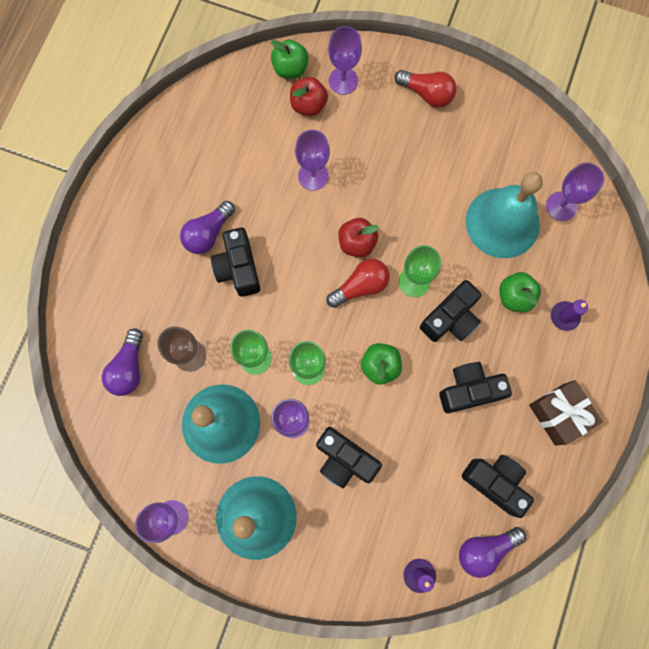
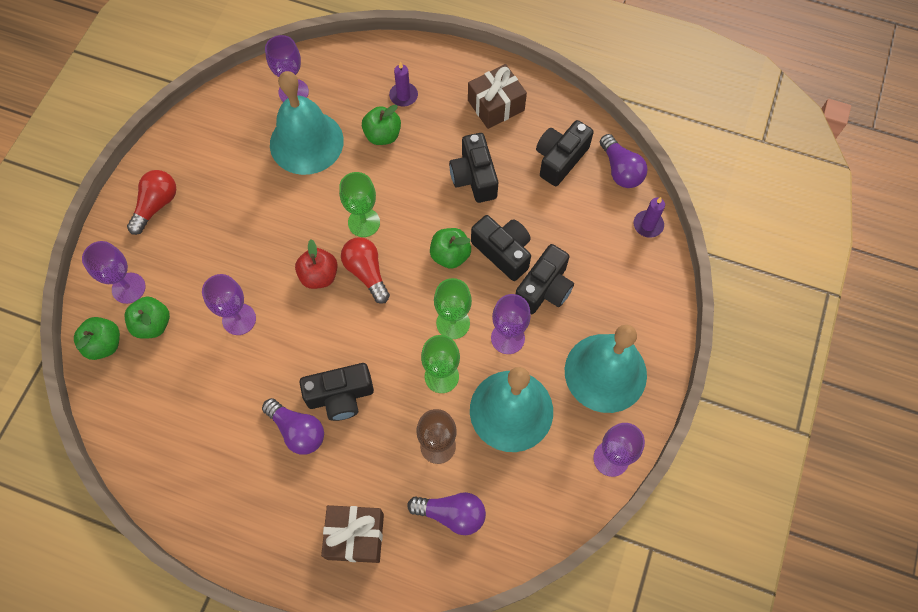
camera: 90 degrees left, 10 degrees down
red apple [290,77,328,116] -> green apple [125,297,170,339]
black camera [420,280,482,342] -> black camera moved to [471,215,531,281]
none -> brown gift [321,505,384,563]

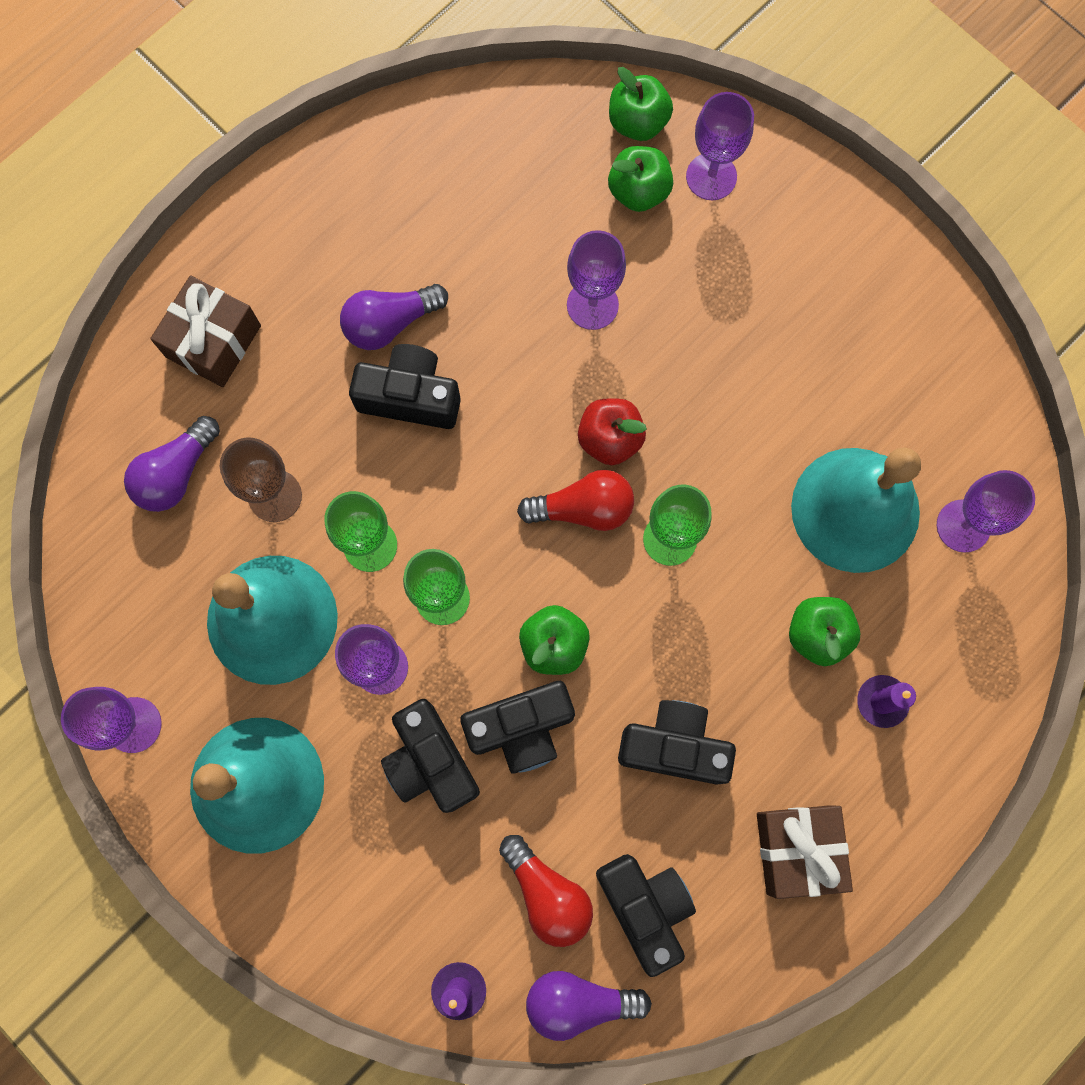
camera: 115 degrees right, 10 degrees up
red light bulb [127,170,176,235] -> red light bulb moved to [499,835,593,947]
black camera [299,363,374,421] -> black camera turned 90 degrees clockwise [349,344,461,429]

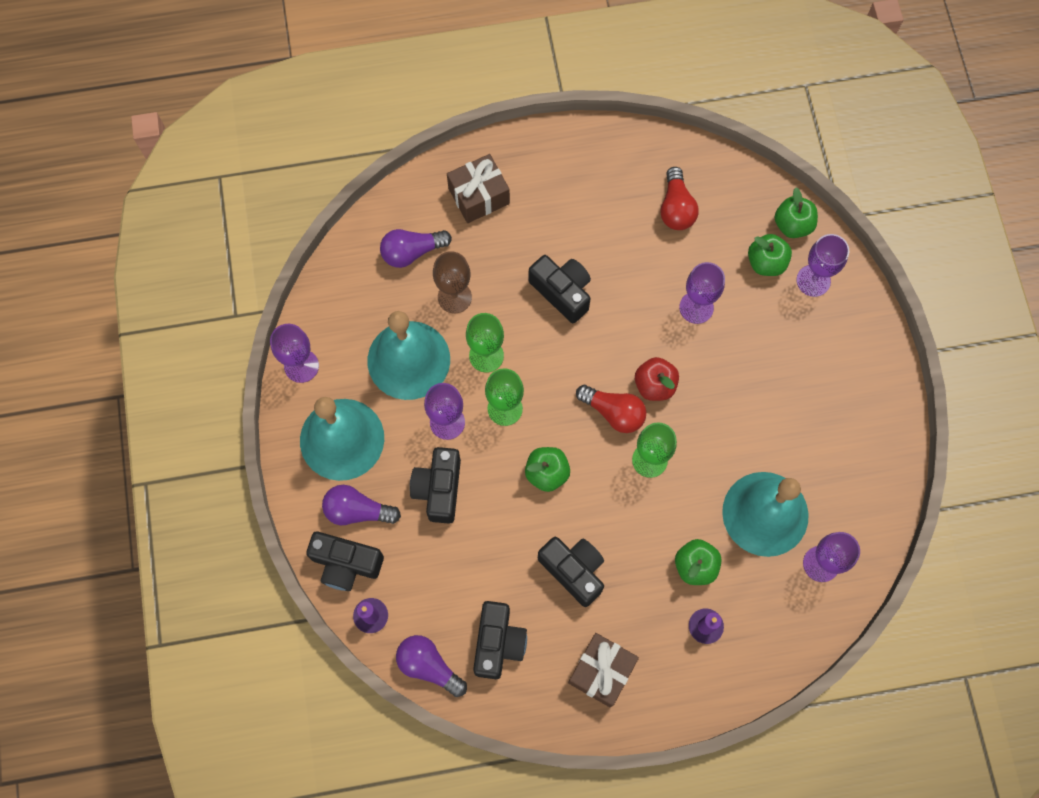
camera: 35 degrees right, 5 degrees down
purple light bulb [340,284,448,350] -> purple light bulb moved to [322,485,401,525]
black camera [460,681,575,774] -> black camera moved to [306,532,384,591]
red light bulb [499,835,593,947] -> red light bulb moved to [660,167,699,230]

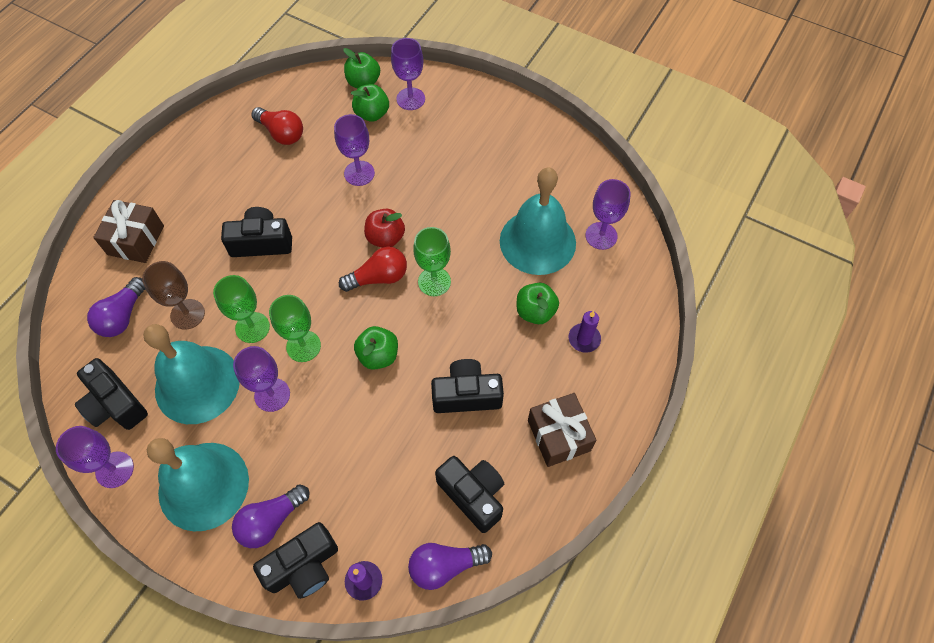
camera: 50 degrees left, 10 degrees down
black camera [410,447,461,524] -> black camera moved to [75,358,148,430]

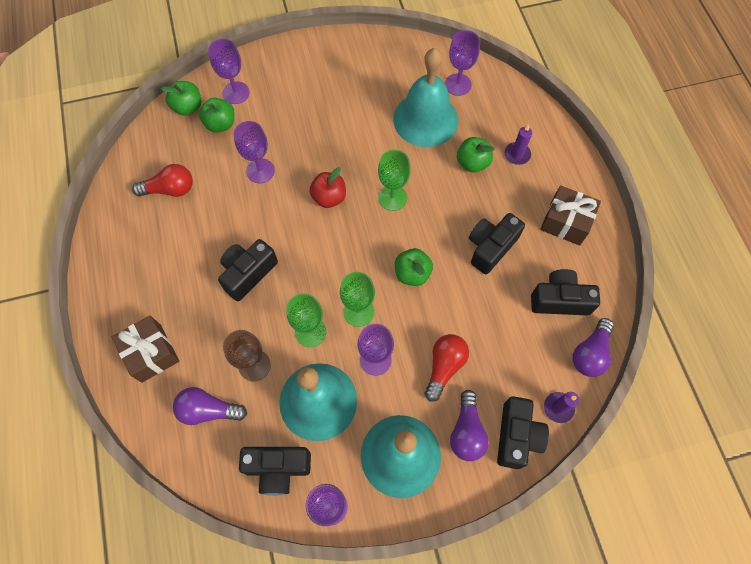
camera: 45 degrees left, 5 degrees up
purple light bulb [87,277,145,337] -> purple light bulb turned 120 degrees clockwise [173,387,247,425]
red light bulb [339,246,407,292] -> red light bulb moved to [425,334,469,402]

